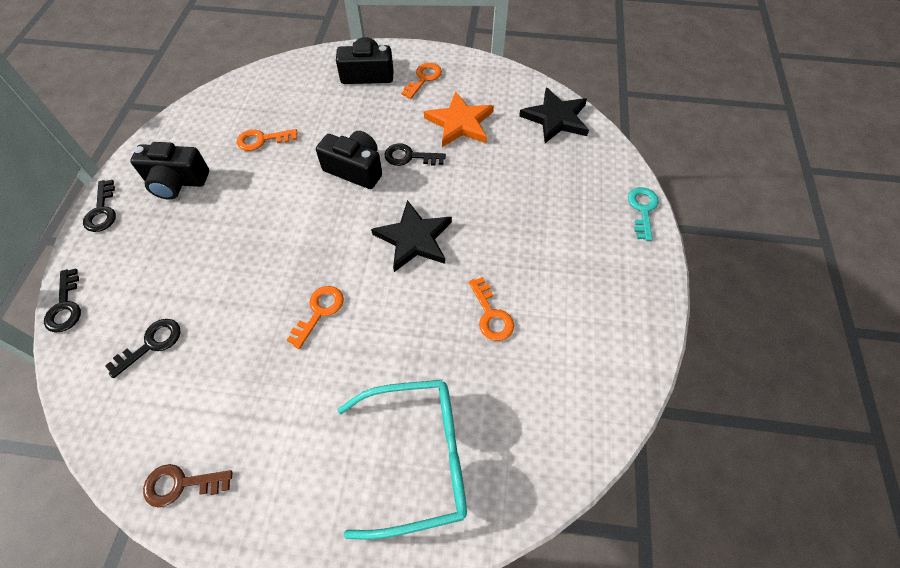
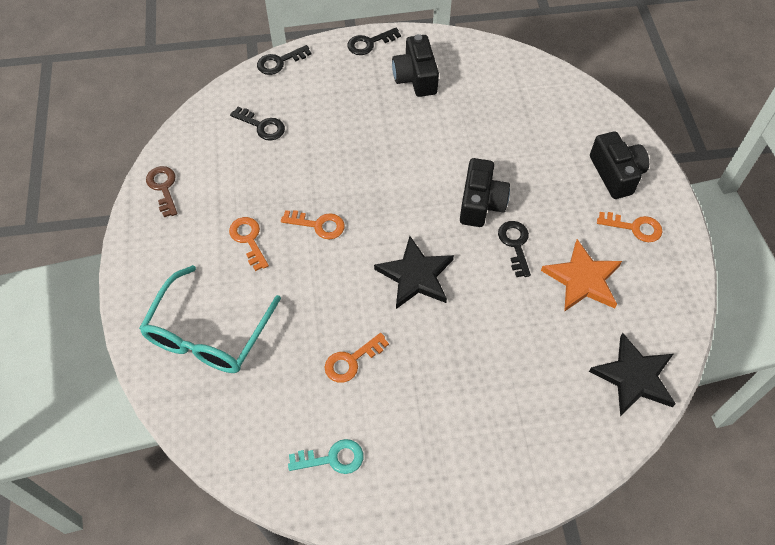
camera: 75 degrees right, 0 degrees up
orange key [237,129,298,151] -> orange key moved to [229,217,269,271]
turquoise glasses [338,380,467,540] -> turquoise glasses turned 45 degrees clockwise [139,265,281,373]
turquoise key [628,187,659,241] -> turquoise key moved to [288,439,363,474]

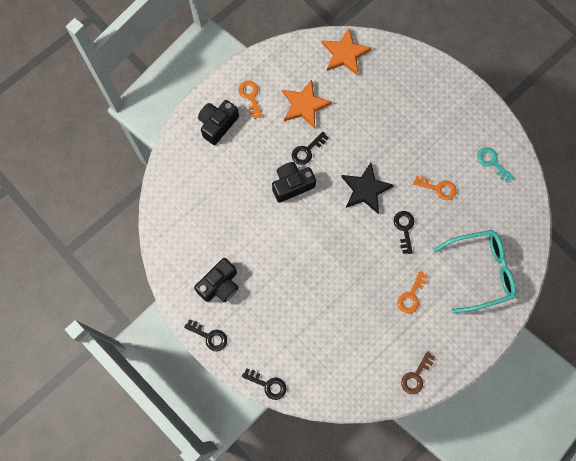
camera: 125 degrees left, 15 degrees up
black key [230,107,285,141] -> black key moved to [394,211,414,254]
orange key [281,210,345,239] -> none
black star [589,333,676,416] -> orange star [322,28,372,76]

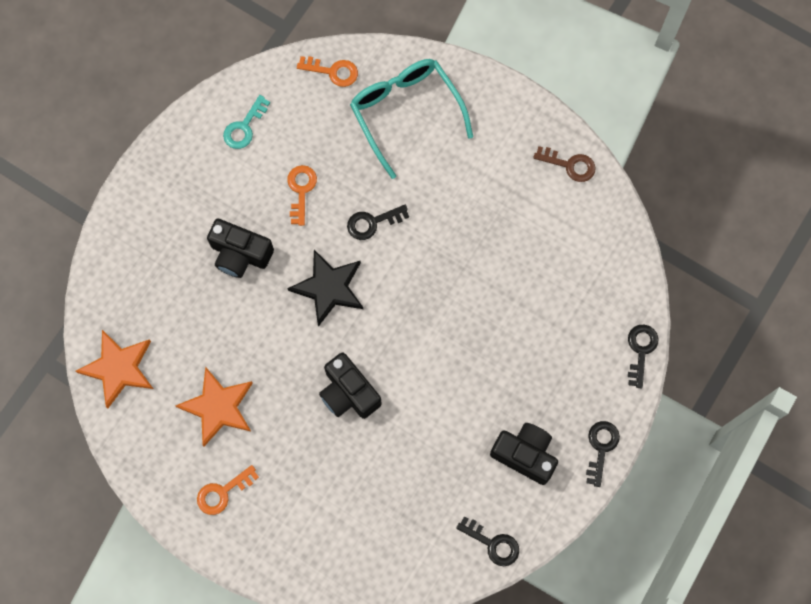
camera: 105 degrees left, 0 degrees up
black camera [198,100,239,145] -> black camera moved to [207,219,274,278]
black key [292,131,328,165] -> black key moved to [456,516,519,566]
orange key [397,271,428,313] -> orange key moved to [297,56,358,87]

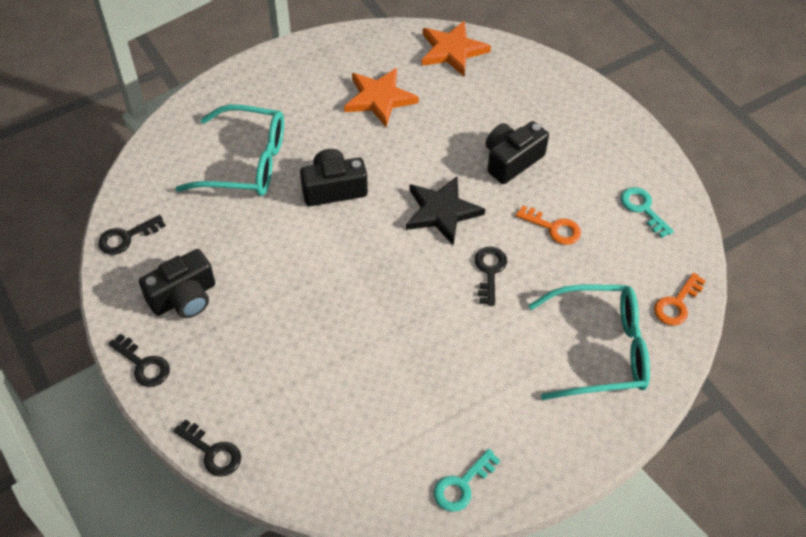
camera: 115 degrees right, 20 degrees down
orange key [197,465,259,515] -> none
brown key [533,146,595,182] -> turquoise key [434,449,500,512]
none -> turquoise glasses [175,105,284,196]

